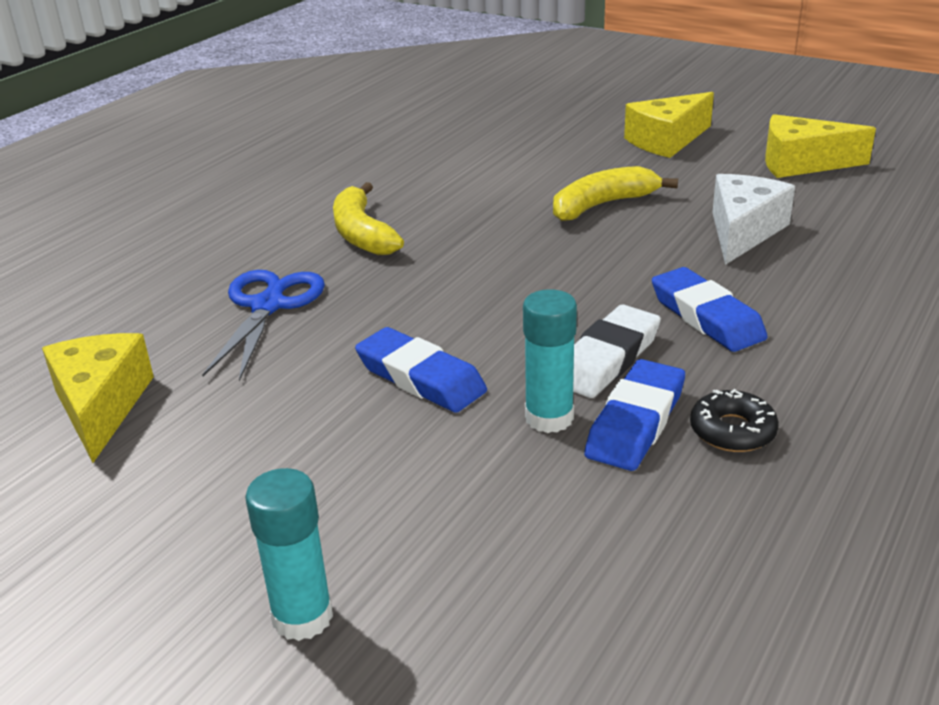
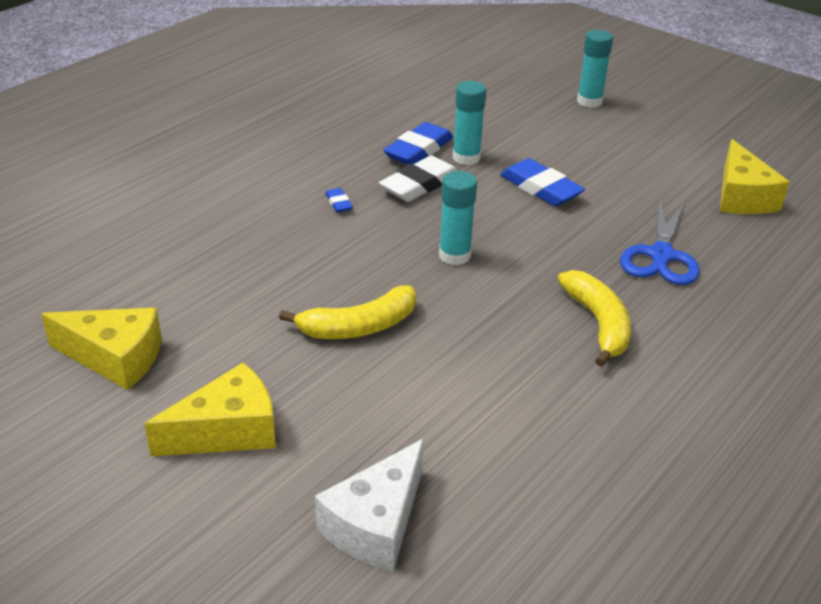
camera: 175 degrees left, 5 degrees up
blue eraser [652,267,768,352] -> blue eraser [325,188,353,213], size x0.48
black donut [690,389,779,452] -> none
white cheese [712,174,795,265] -> white cheese moved to [315,439,424,572]
none -> turquoise glue stick [439,171,477,265]

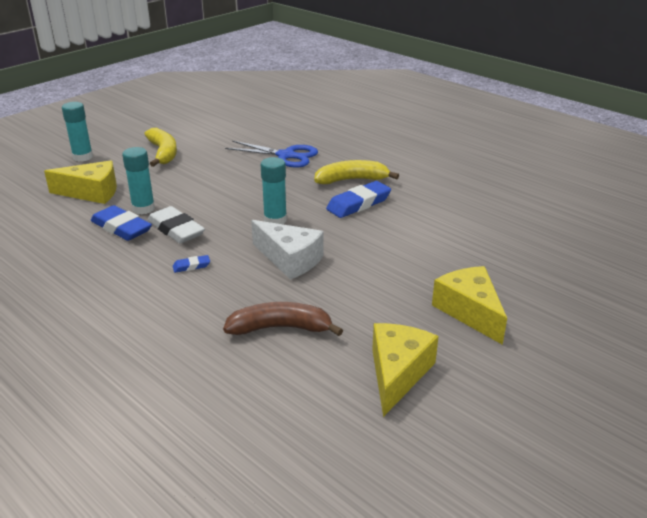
camera: 85 degrees left, 5 degrees down
yellow banana [279,286,416,339] -> yellow banana moved to [144,128,177,167]
white cheese [315,439,424,572] -> white cheese moved to [251,220,324,280]
blue eraser [500,158,585,206] -> blue eraser moved to [326,181,391,218]
yellow cheese [720,139,789,214] -> yellow cheese moved to [44,160,117,204]
none -> brown banana [223,302,343,336]

